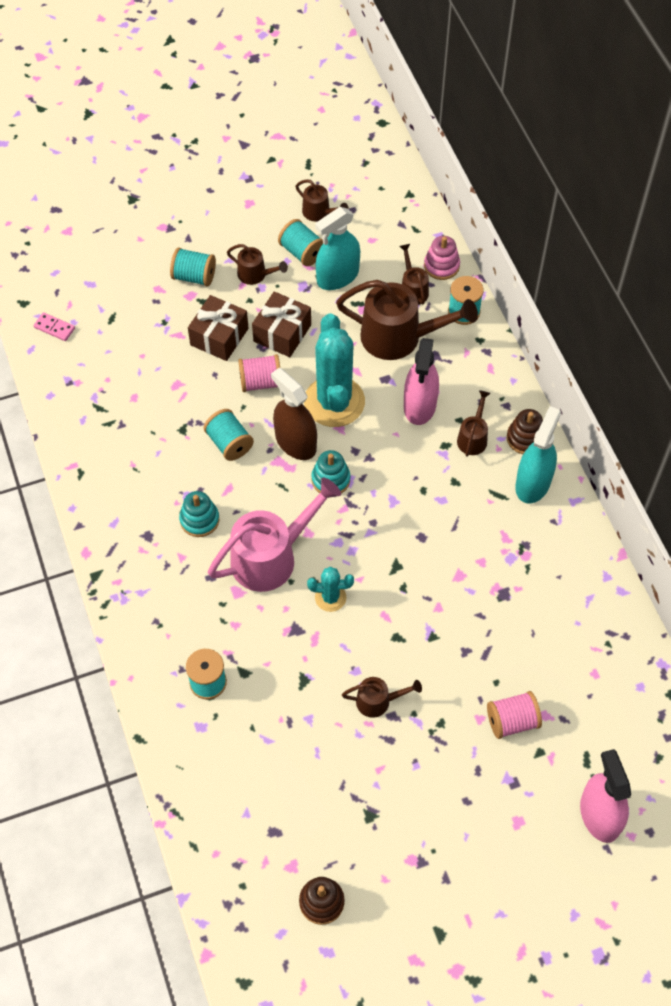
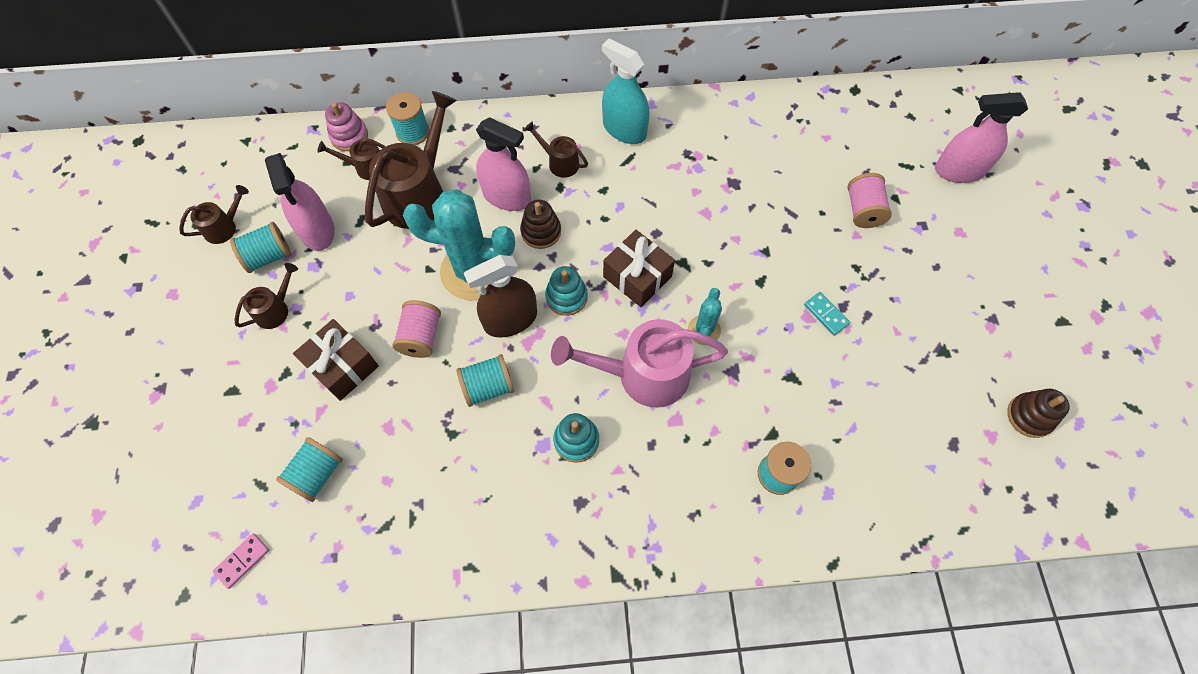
camera: 75 degrees left, 5 degrees up
turquoise spool [170,248,216,287] -> turquoise spool moved to [276,437,343,502]
pink watering can [208,478,341,592] -> pink watering can turned 75 degrees counterclockwise [551,319,728,407]
brown gift [252,291,311,357] -> brown gift moved to [603,230,675,307]
turquoise spray bottle [315,207,360,290] -> pink spray bottle [265,153,335,251]
brown watering can [342,677,422,718] -> turquoise domino [804,292,850,336]
brown stacking toy [507,409,543,454] -> brown stacking toy moved to [520,200,561,249]

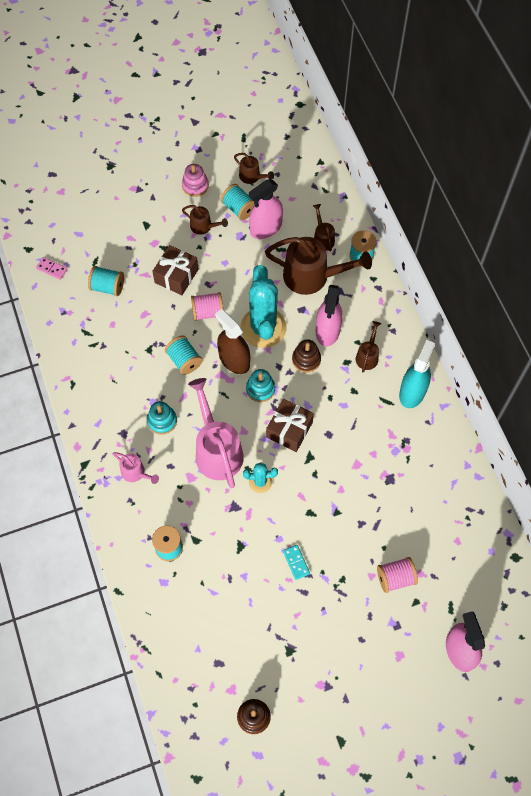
camera: 75 degrees right, 0 degrees up
pink stacking toy [325,102,368,151] -> pink stacking toy moved to [182,164,209,197]
turquoise domino [804,292,850,336] -> turquoise domino turned 60 degrees counterclockwise [283,545,310,580]
none -> pink watering can [113,452,159,484]

